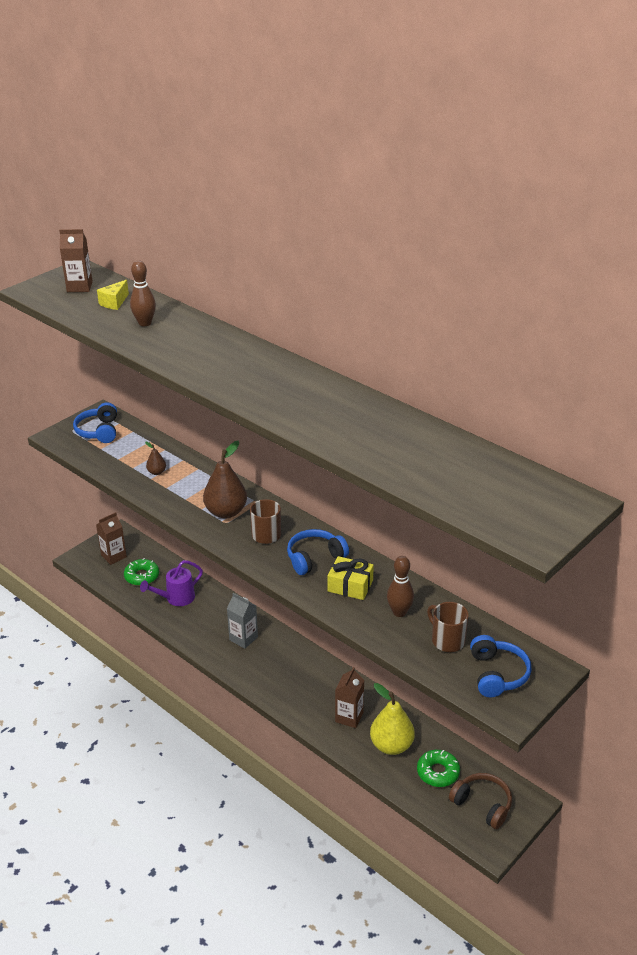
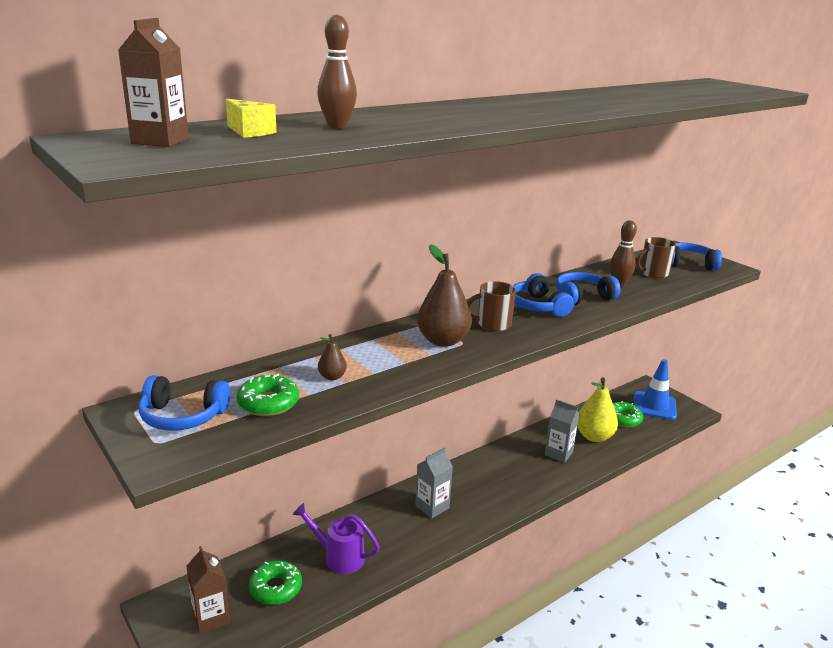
camera: 80 degrees left, 10 degrees down
purple watering can [140,560,203,606] -> purple watering can turned 135 degrees clockwise [292,503,380,574]
yellow gift [328,556,374,600] -> blue headphones [556,272,621,305]
brown carton [335,667,364,728] -> grey carton [545,399,579,463]
brown headphones [449,773,512,829] -> blue traffic cone [634,359,677,420]
none -> green donut [237,374,299,416]

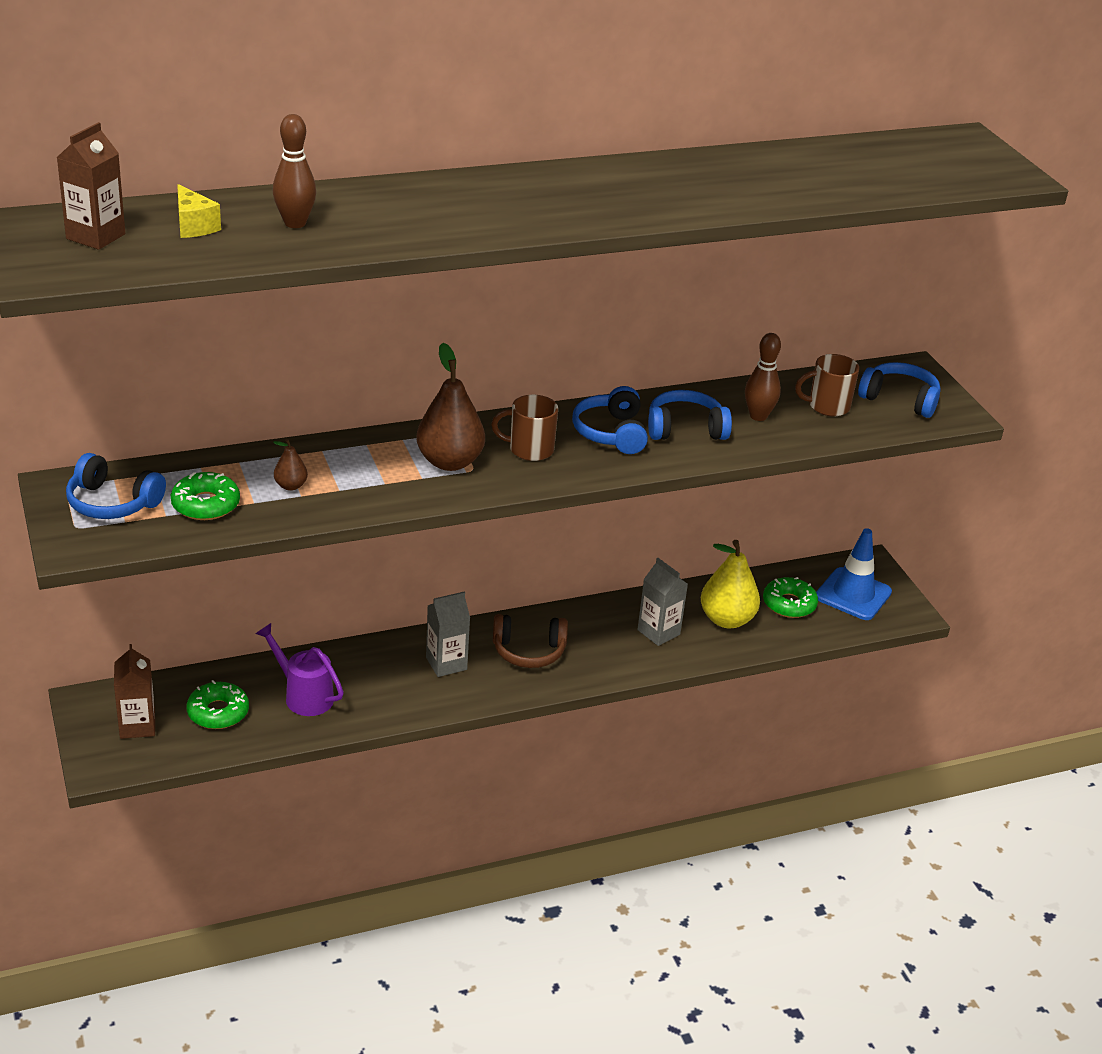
camera: 15 degrees right, 10 degrees up
none -> brown headphones [493,614,568,668]

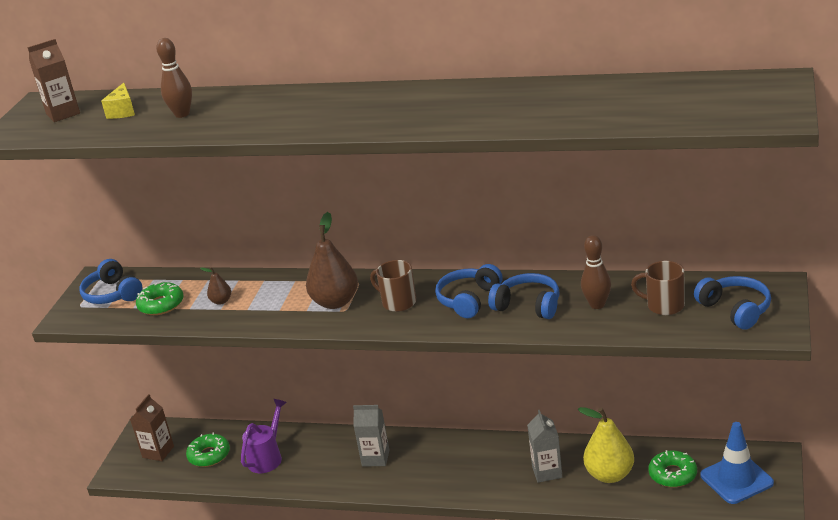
camera: 40 degrees right, 5 degrees down
purple watering can [255,623,344,716] -> purple watering can turned 45 degrees clockwise [241,399,287,473]
brown headphones [493,614,568,668] -> none

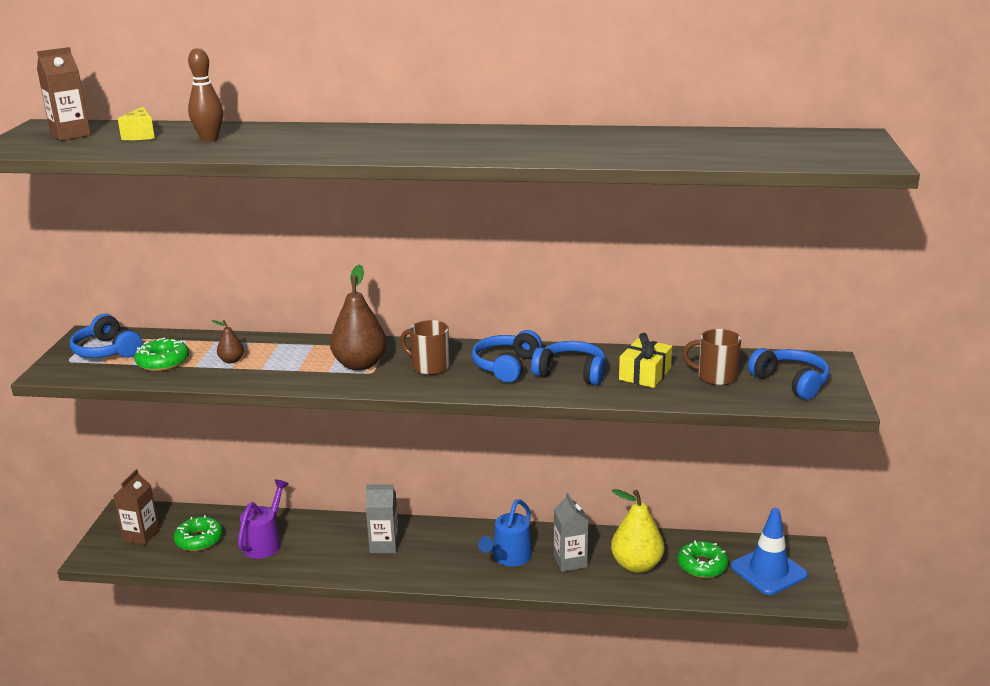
camera: 10 degrees left, 5 degrees down
brown bowling pin [581,235,611,309] -> yellow gift [619,333,672,388]
none -> blue watering can [478,499,532,567]

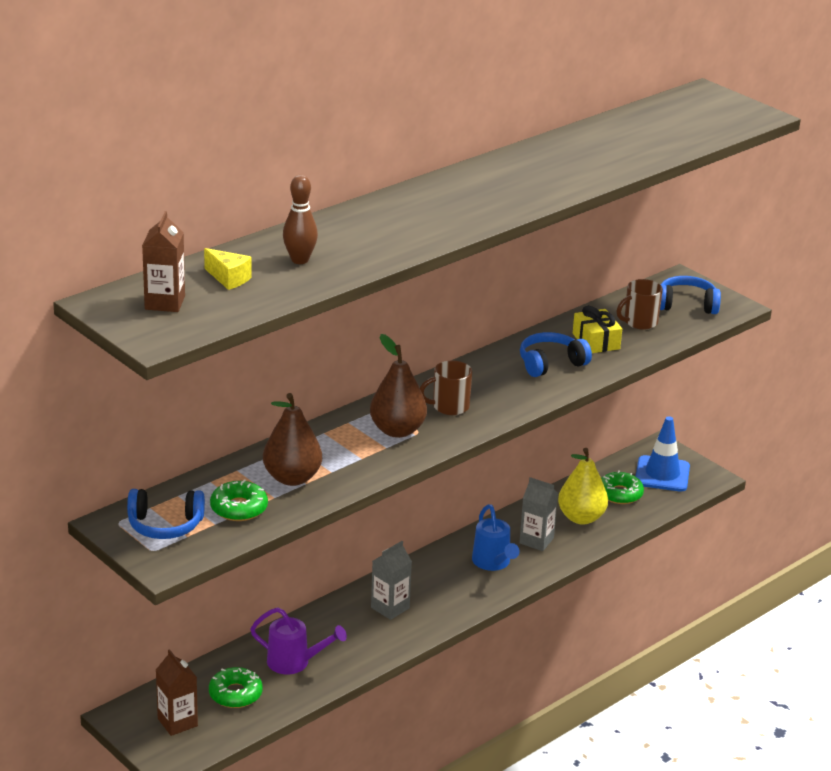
camera: 50 degrees left, 5 degrees up
brown pear [212,320,244,363] -> brown pear [263,393,322,486], size x2.10
purple watering can [238,479,289,559] -> purple watering can turned 135 degrees clockwise [250,607,347,674]
blue headphones [472,330,542,383] -> none

